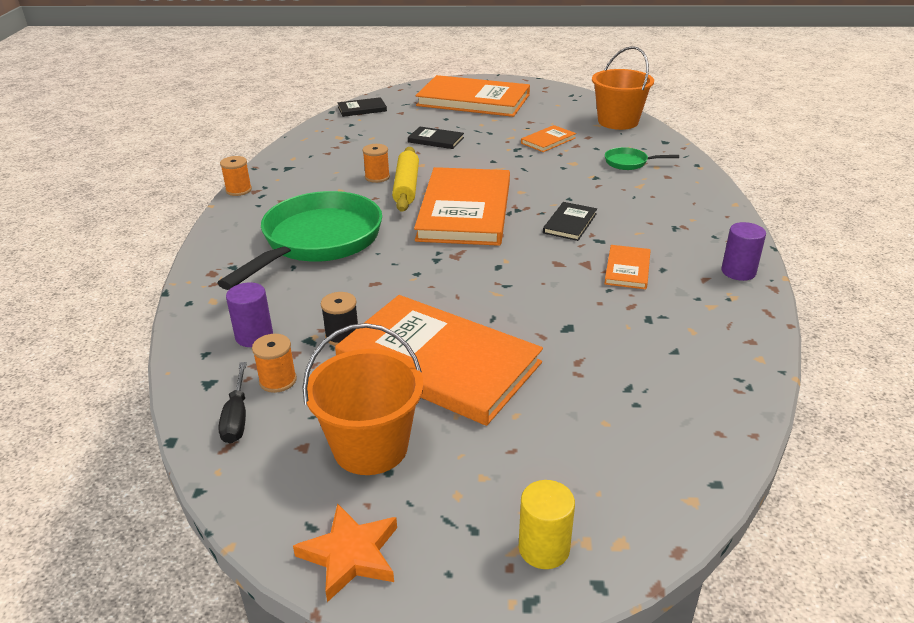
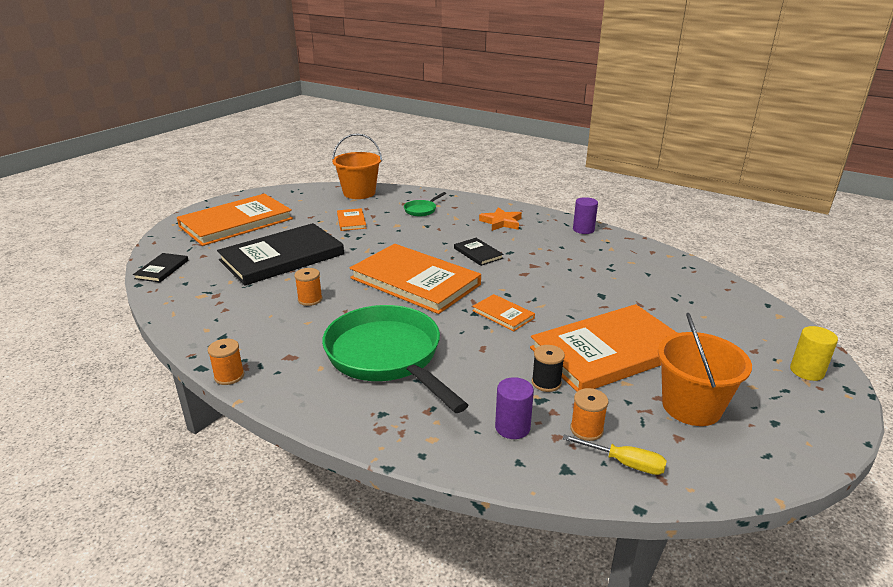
camera: 60 degrees left, 5 degrees down
black screwdriver [218,362,247,444] -> yellow screwdriver [562,435,667,475]
orange star [293,503,397,602] -> orange star moved to [479,207,522,231]
yellow rolling pin [392,147,419,212] -> none
black book [408,127,464,149] -> black book [217,223,344,286], size x2.29
orange book [604,245,651,289] -> orange book moved to [472,294,535,331]

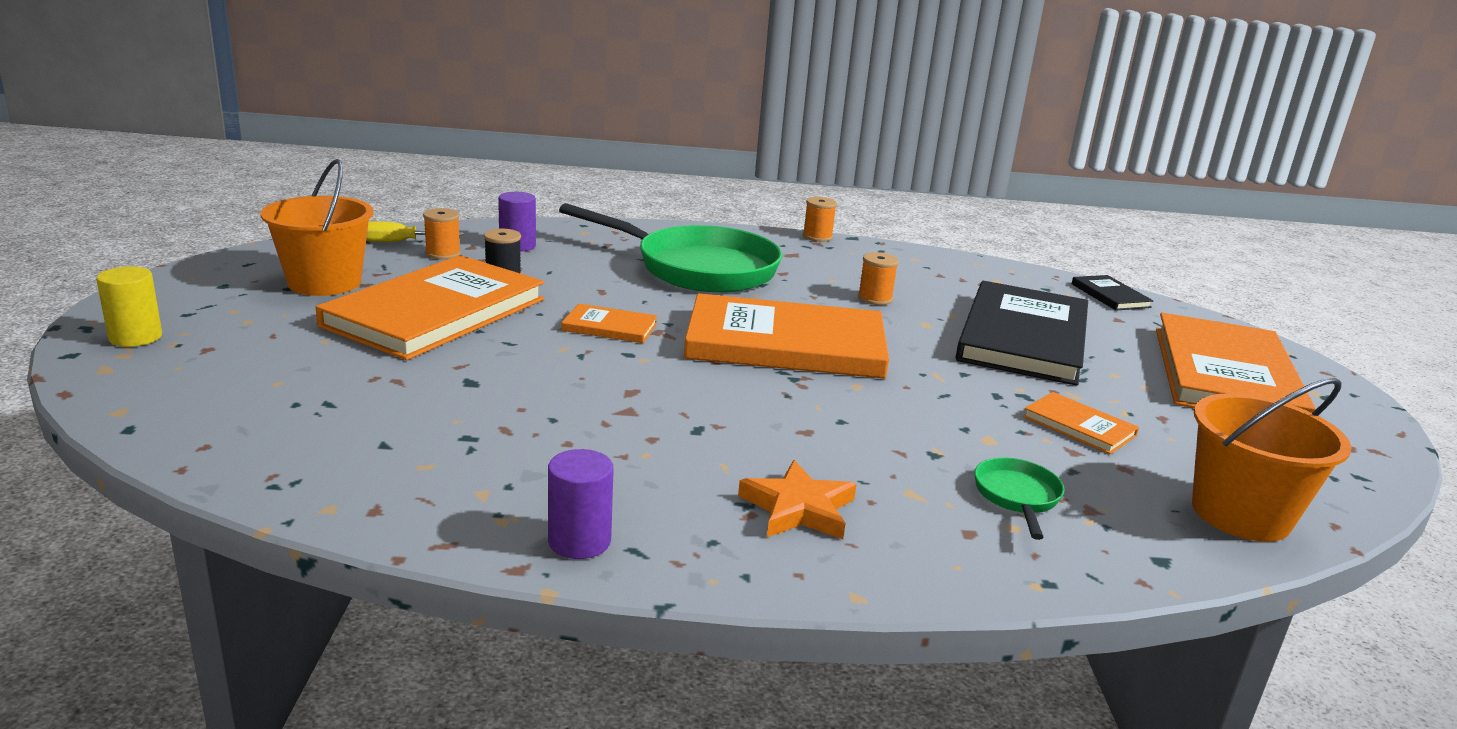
camera: 145 degrees right, 5 degrees down
black book [454,238,503,266] -> none

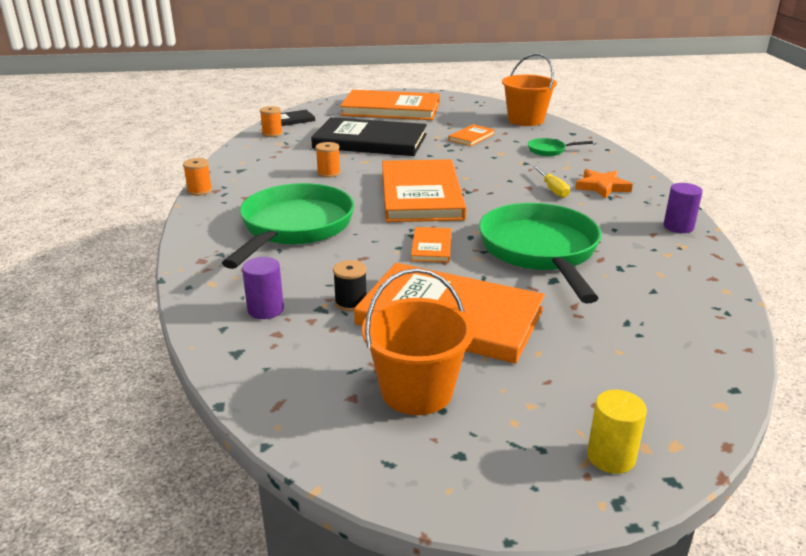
camera: 95 degrees left, 5 degrees up
yellow screwdriver [366,221,464,242] -> yellow screwdriver moved to [533,166,570,198]
orange spool [423,208,461,260] -> orange spool moved to [260,106,283,137]
none -> green pan [479,203,602,303]

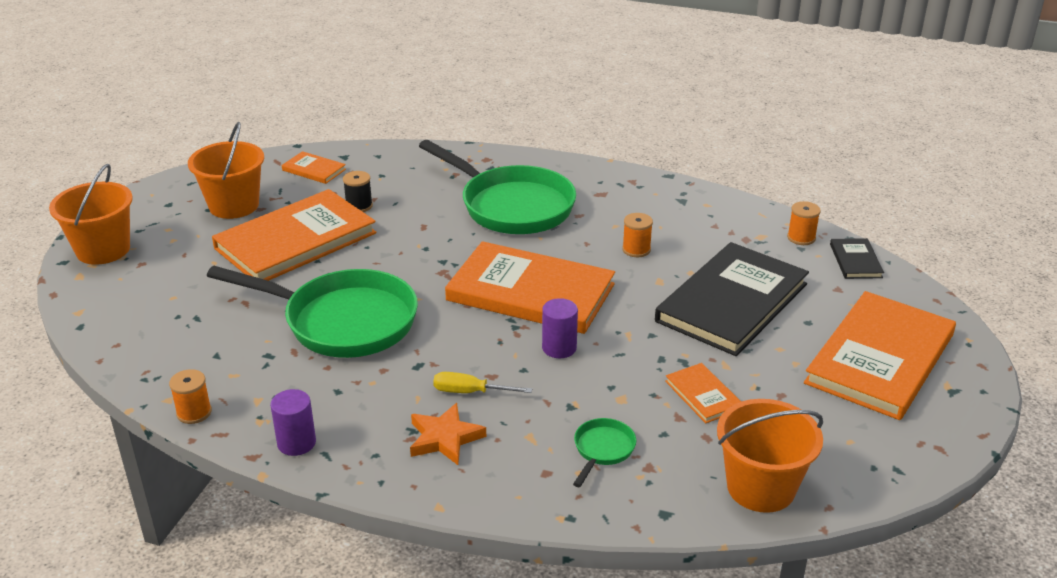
camera: 115 degrees right, 5 degrees up
orange spool [183,158,212,196] -> orange spool moved to [169,369,212,424]
purple cylinder [242,257,284,319] -> purple cylinder moved to [542,298,578,358]
orange book [411,227,451,263] -> orange book moved to [282,151,346,184]
yellow cylinder [587,390,647,474] -> orange bucket [49,164,133,265]

